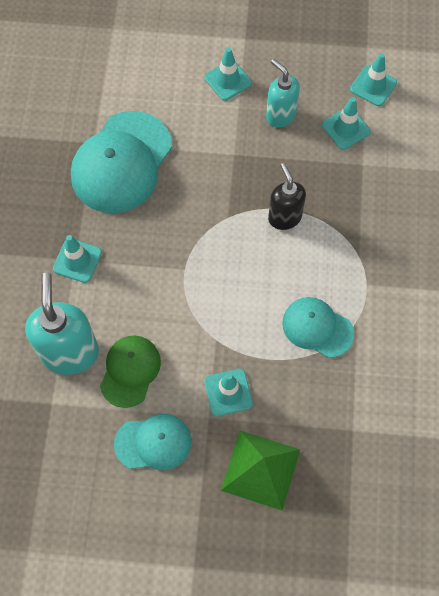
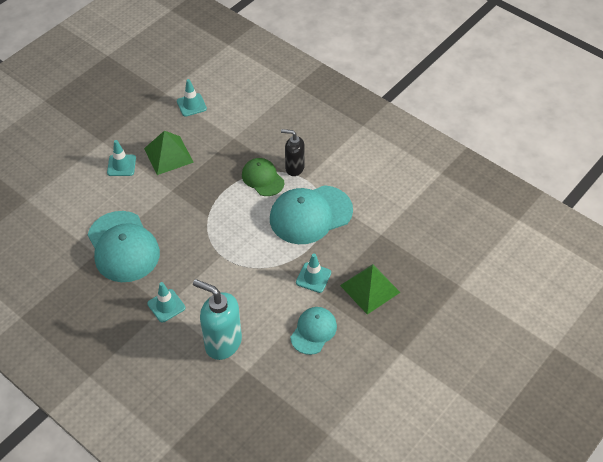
camera: 55 degrees left, 15 degrees down
green cap [100,335,161,408] -> green cap moved to [242,158,284,196]
turquoise soap dispenser [266,59,300,128] -> green pyramid [144,131,194,175]
black soap dispenser [268,163,306,230] -> black soap dispenser moved to [281,129,305,176]
turquoise cap [282,297,354,358] -> turquoise cap [270,185,353,244], size x1.72
turquoise traffic cone [322,97,371,150] -> none

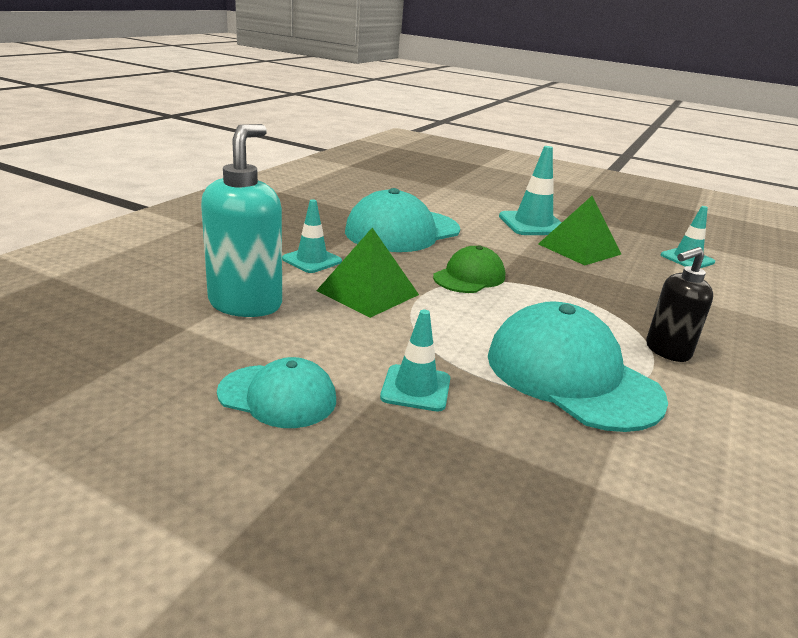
camera: 75 degrees right, 25 degrees down
turquoise traffic cone [107,140,136,176] -> turquoise traffic cone [499,146,562,235], size x1.54
green cap [242,158,284,196] -> green cap moved to [433,245,505,293]
black soap dispenser [281,129,305,176] -> black soap dispenser turned 120 degrees counterclockwise [646,247,713,362]
green pyramid [340,264,400,315] -> green pyramid moved to [316,228,419,318]

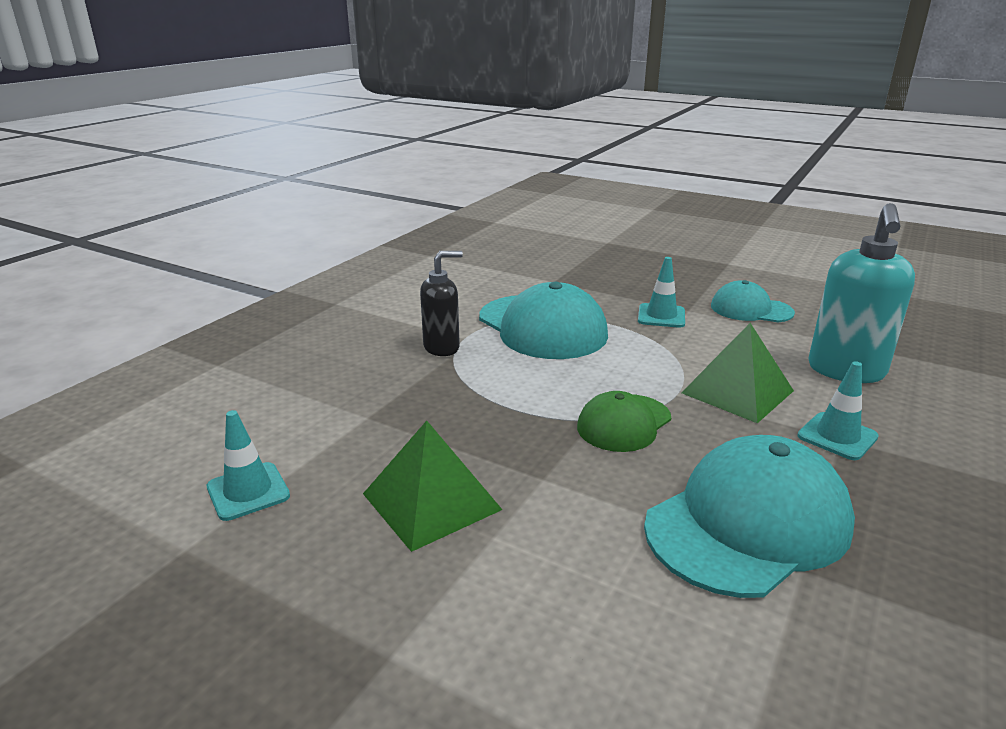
camera: 175 degrees left, 0 degrees up
turquoise traffic cone [499,146,562,235] -> none

